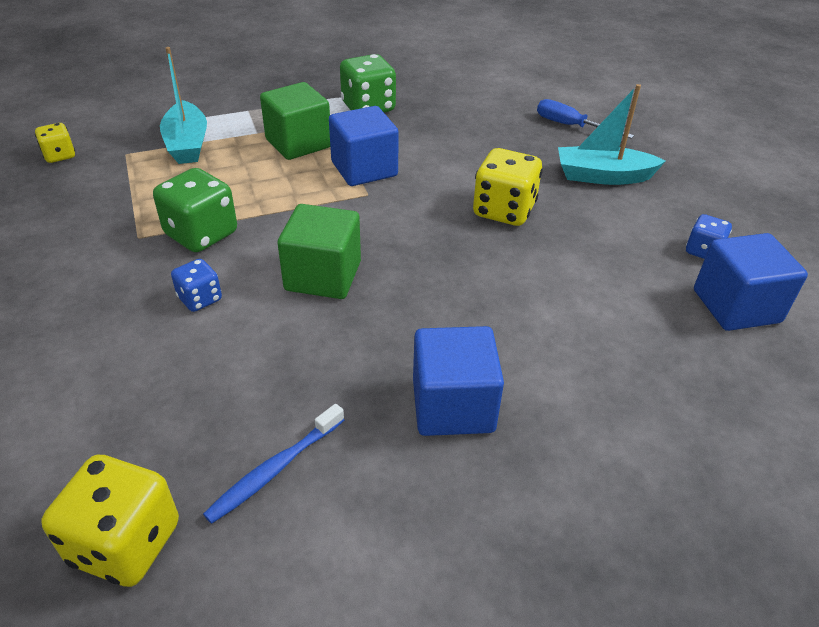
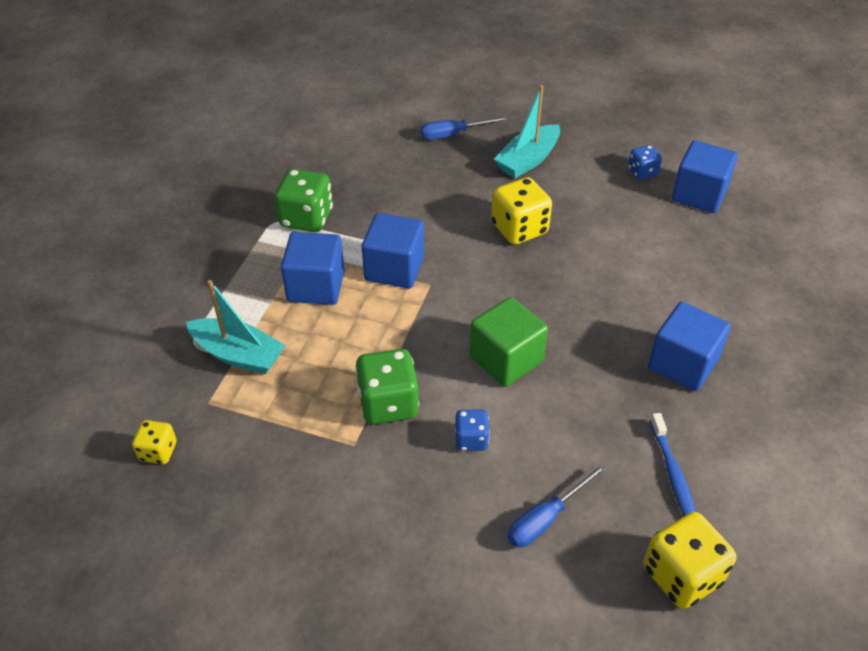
camera: 50 degrees left, 5 degrees up
green cube [260,82,330,160] -> blue cube [281,232,344,305]
none -> blue screwdriver [507,463,607,548]

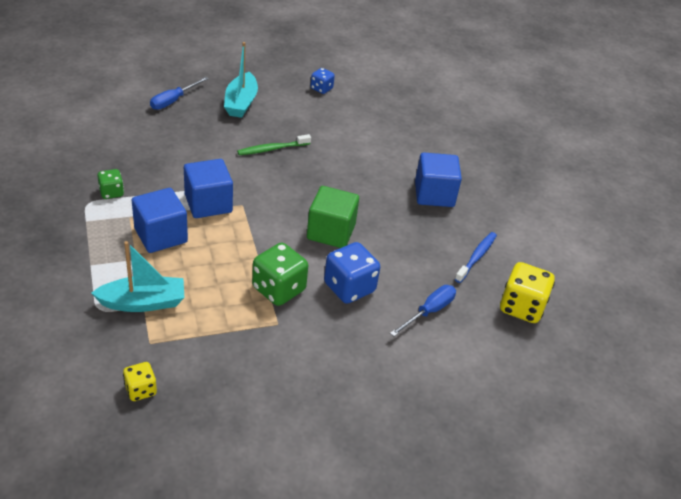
camera: 40 degrees left, 5 degrees down
green dice [275,169,333,232] -> green dice [97,169,124,199], size x0.57
blue dice [455,410,490,451] -> blue dice [324,242,380,304], size x1.77
yellow dice [491,177,552,245] -> green toothbrush [237,134,311,155]
blue screwdriver [507,463,607,548] -> blue screwdriver turned 150 degrees counterclockwise [390,285,456,336]
blue toothbrush [650,413,696,516] -> blue toothbrush turned 105 degrees counterclockwise [455,232,497,283]
blue cube [672,140,738,213] -> none

